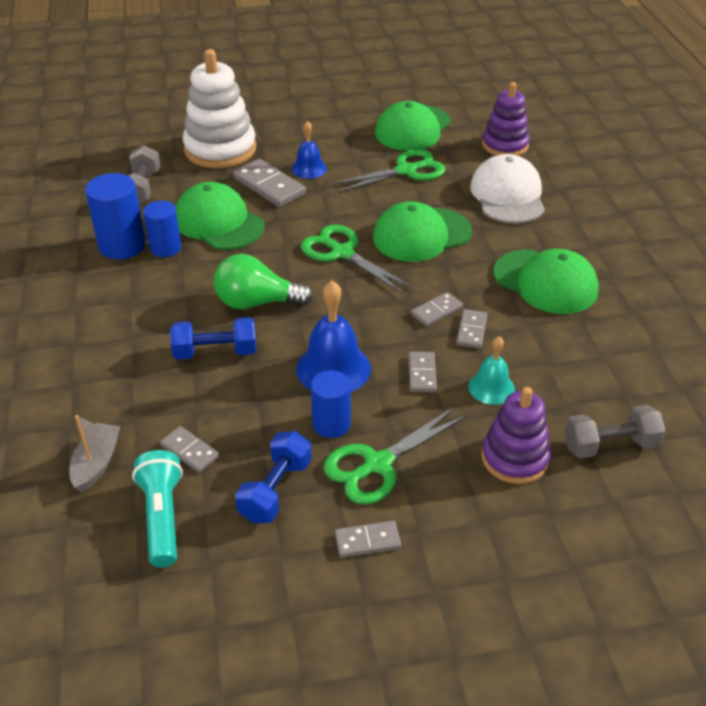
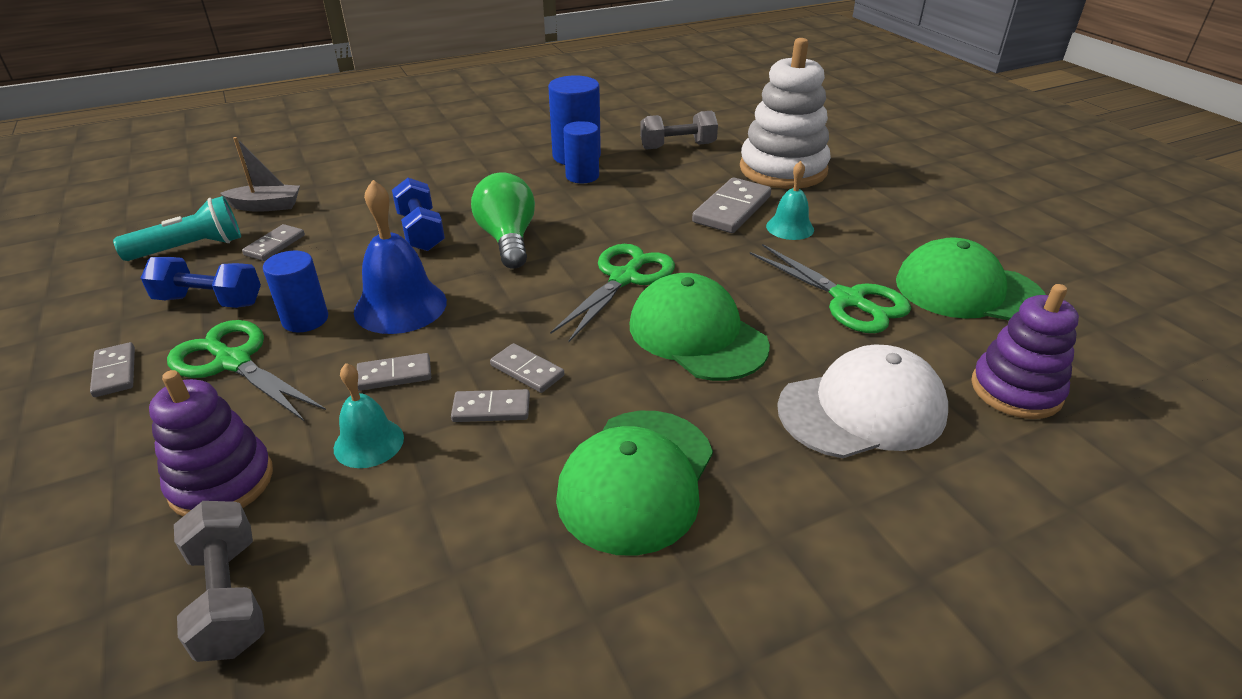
camera: 75 degrees right, 5 degrees down
green cap [176,182,265,250] -> none
blue bell [292,121,327,179] -> turquoise bell [766,161,814,240]

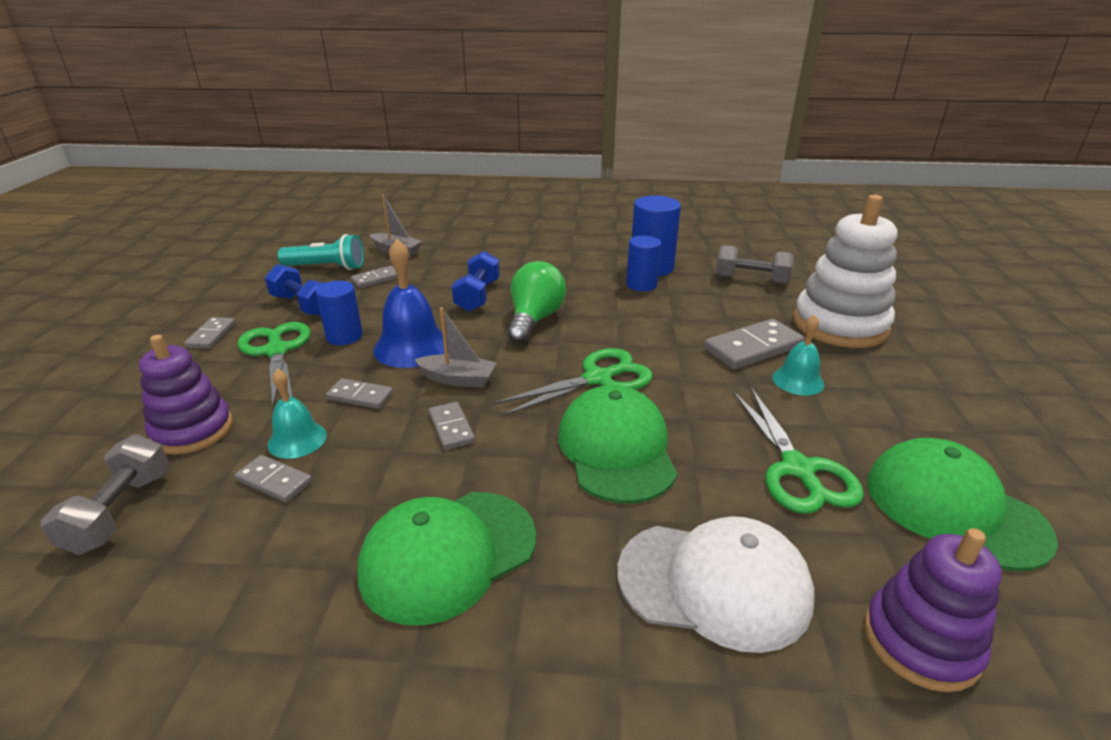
camera: 30 degrees right, 5 degrees down
grey domino [451,389,530,422] -> grey domino moved to [235,455,312,502]
none -> grey boat [414,308,496,388]

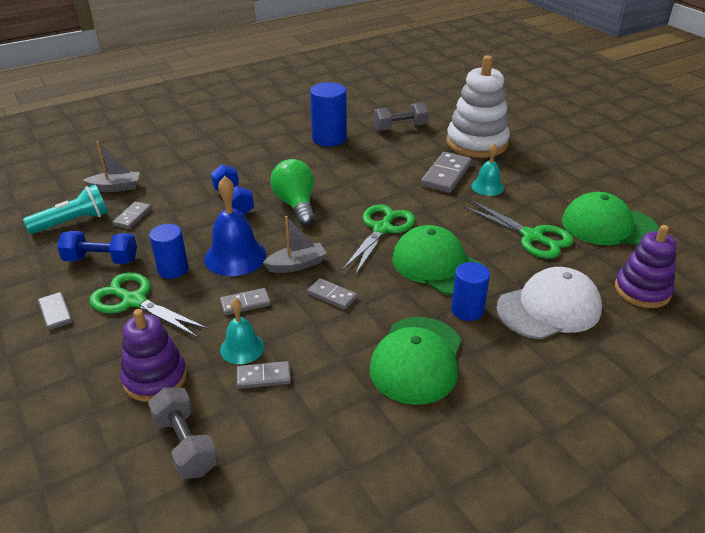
camera: 35 degrees left, 5 degrees up
blue cylinder [626,235,661,292] -> blue cylinder moved to [451,262,490,321]

